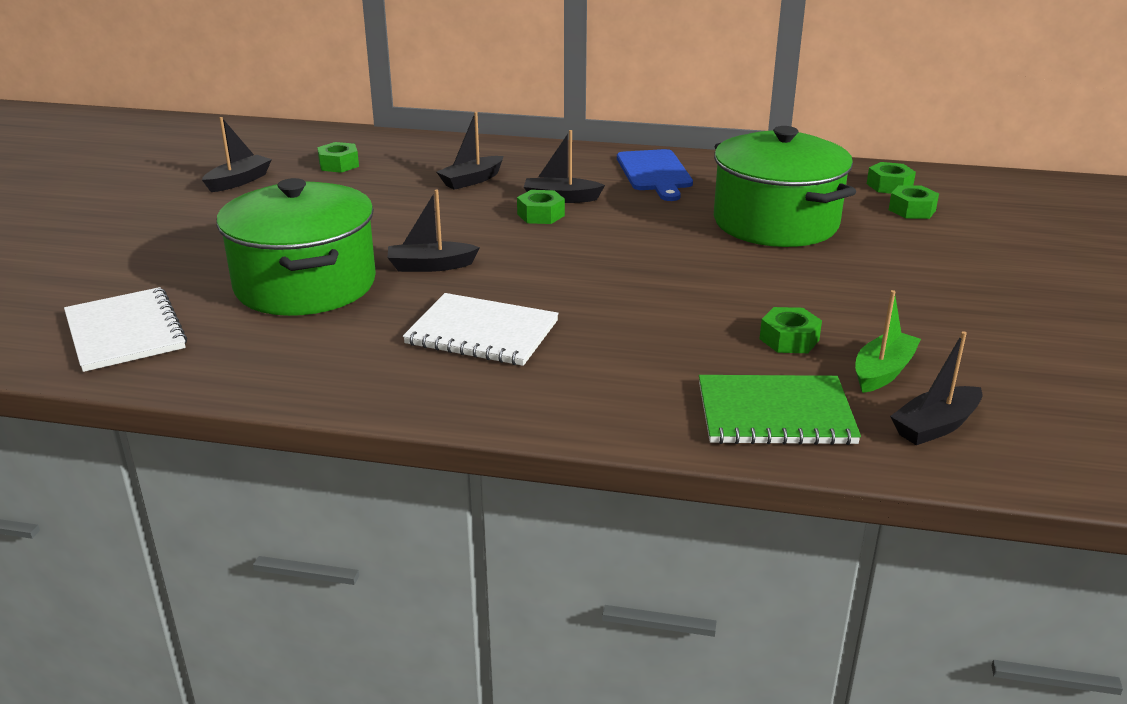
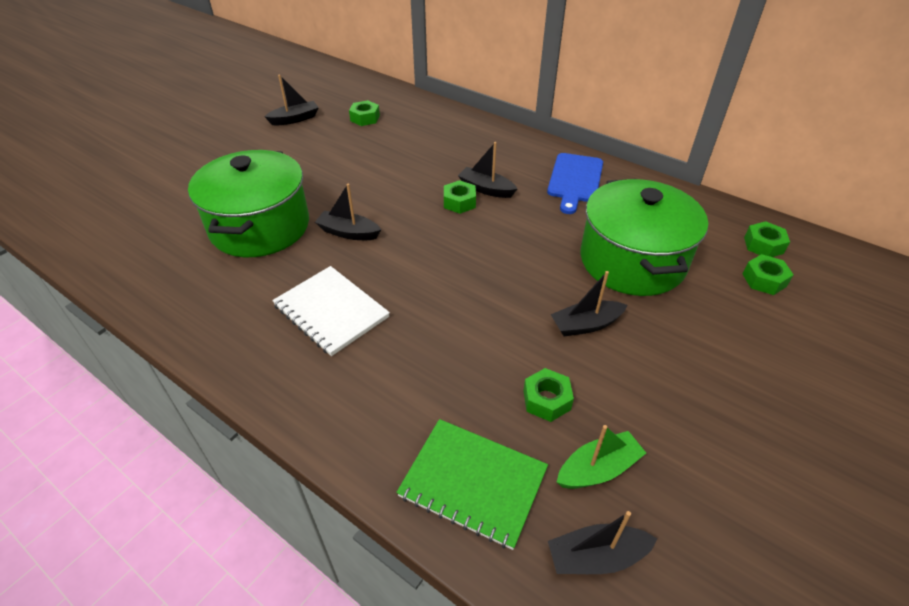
camera: 25 degrees right, 15 degrees up
white notebook [64,287,187,372] -> none
black boat [437,112,504,190] -> black boat moved to [551,271,627,336]

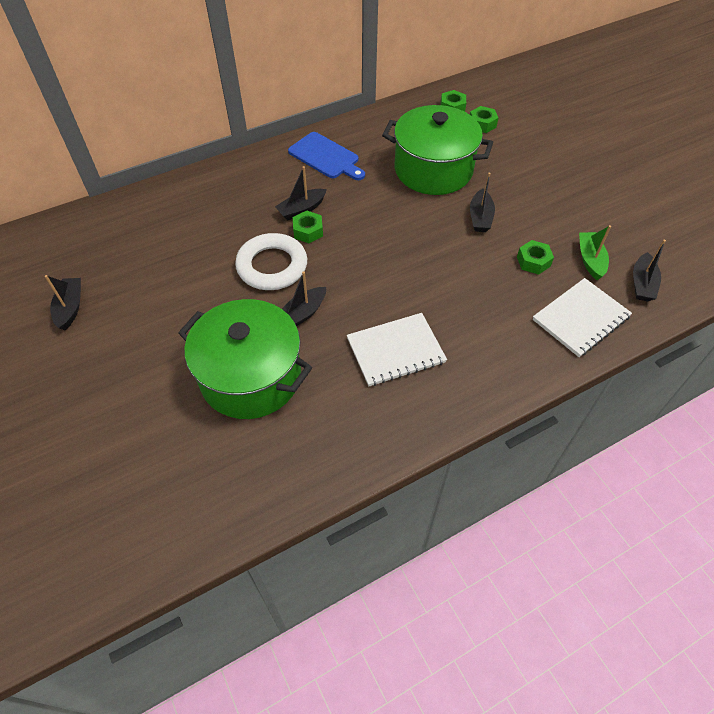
camera: 65 degrees left, 10 degrees up
green nut [349,100,380,126] -> none
green notebook [396,419,548,550] -> white notebook [533,278,632,357]
none -> white ring [235,233,307,290]

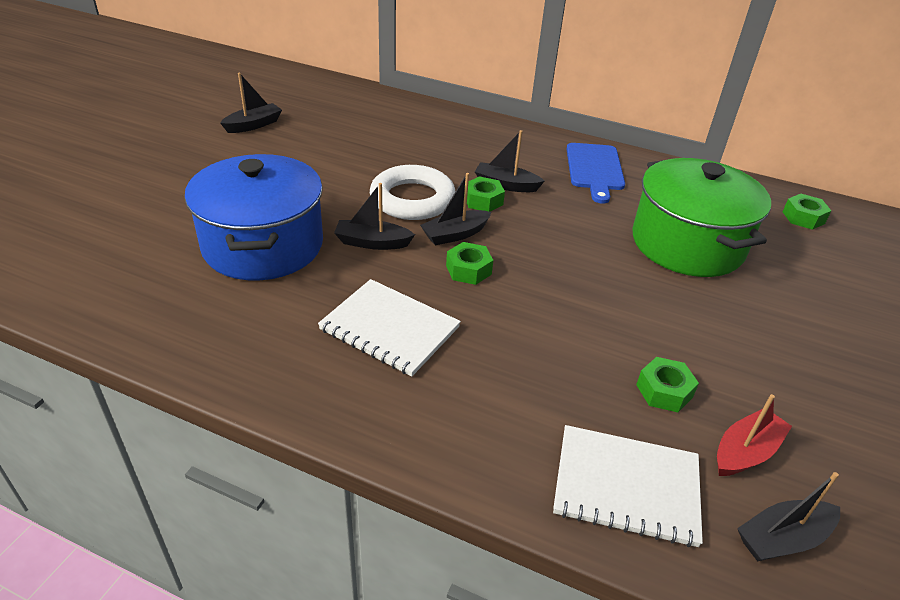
camera: 50 degrees right, 15 degrees down
green pot [178,299,312,419] -> blue pot [184,154,323,281]
green nut [470,106,498,133] -> green nut moved to [446,242,493,285]
black boat [470,172,495,232] -> black boat moved to [420,173,492,245]
green boat [579,225,611,280] -> red boat [717,394,792,476]

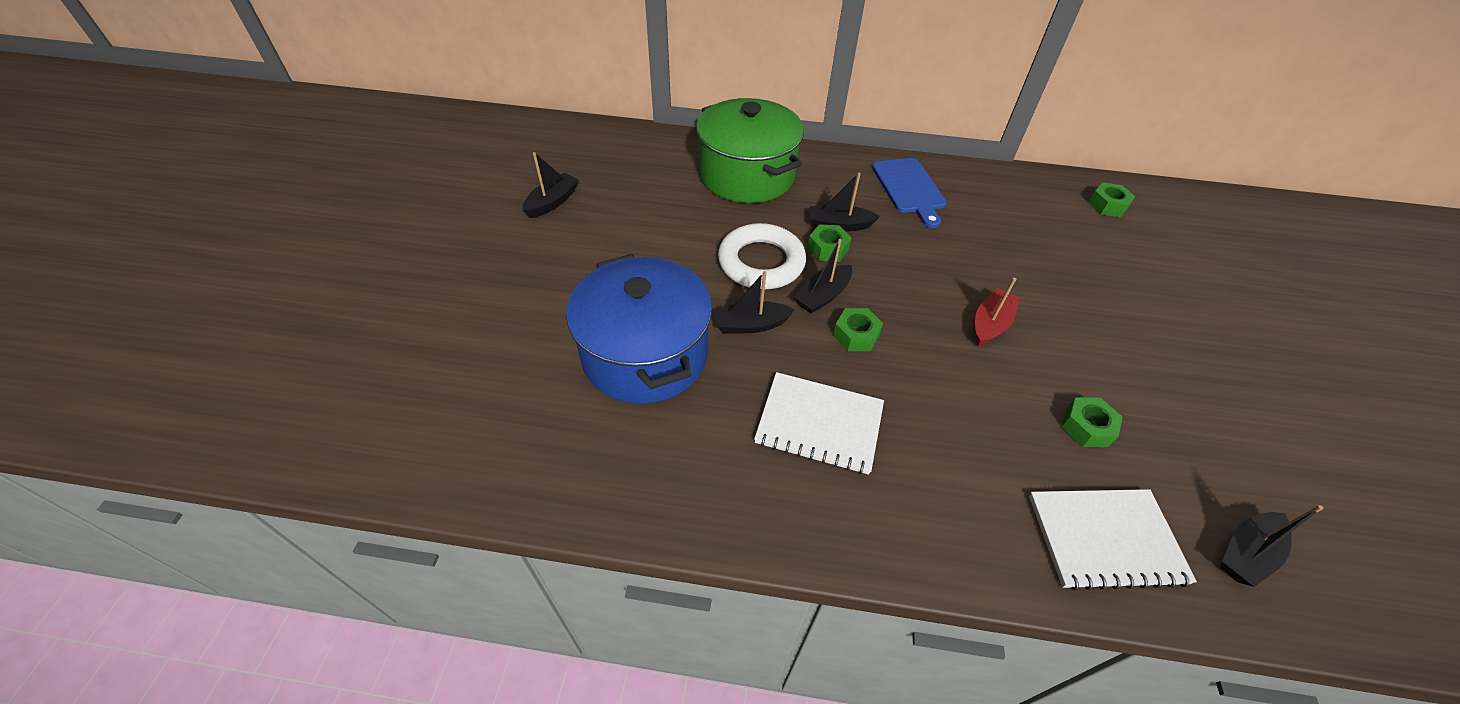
camera: 15 degrees left, 10 degrees up
green pot [632,158,771,277] -> green pot moved to [696,98,804,203]
red boat [717,394,792,476] -> red boat moved to [975,278,1020,346]

